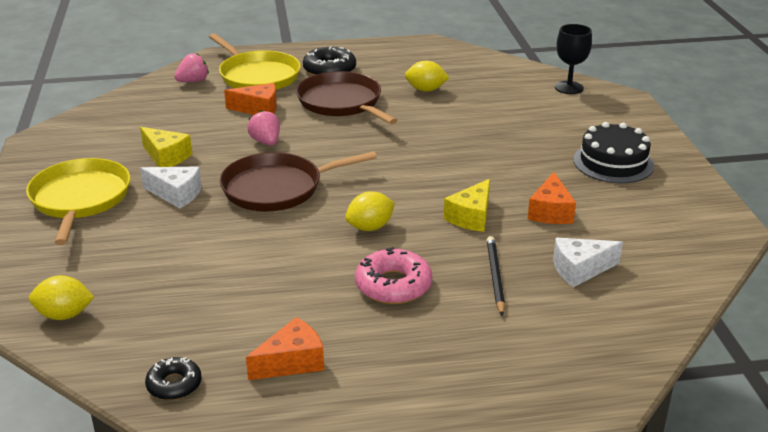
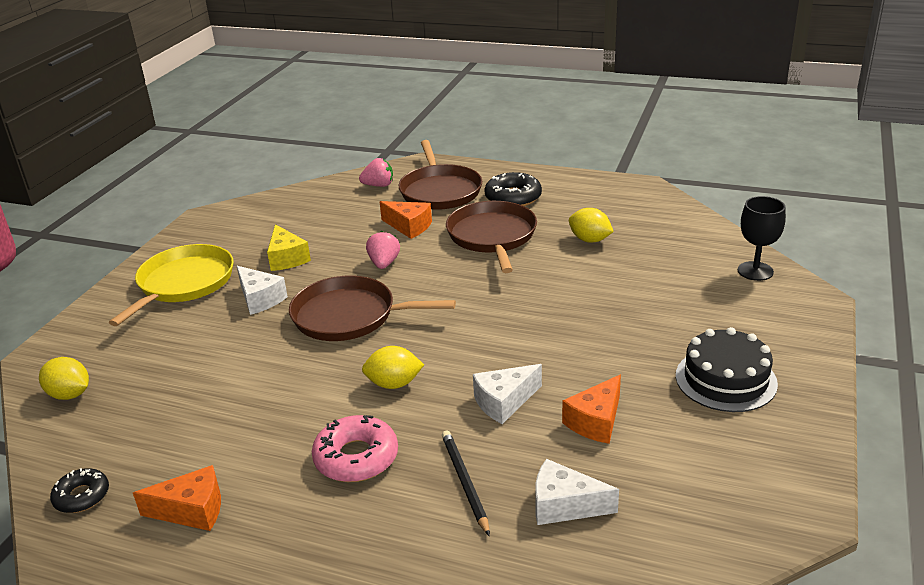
camera: 30 degrees right, 0 degrees up
yellow pan [209,33,301,90] -> brown pan [398,140,482,210]
yellow cheese [444,179,490,232] -> white cheese [473,364,542,424]
black pencil [487,236,505,316] -> black pencil turned 45 degrees counterclockwise [442,430,490,536]

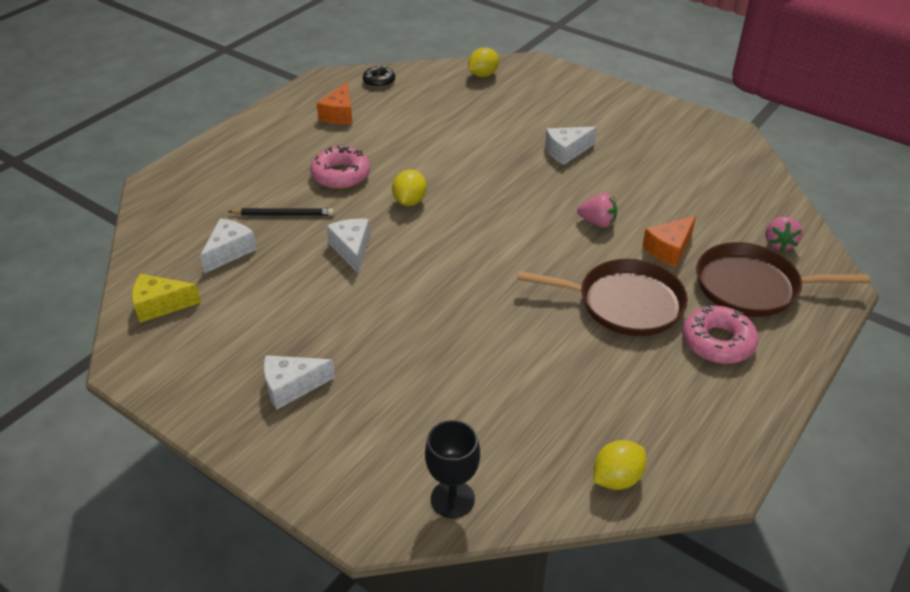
camera: 105 degrees right, 10 degrees up
yellow pan [109,244,234,326] -> none
yellow cheese [267,224,311,271] -> yellow cheese moved to [132,274,201,323]
brown pan [289,276,456,341] -> none
black donut [484,172,542,206] -> pink donut [683,305,758,364]
orange cheese [562,374,621,444] -> none
yellow lemon [569,208,614,243] -> yellow lemon moved to [594,440,646,490]
black cake [676,327,778,412] -> white cheese [264,355,335,410]

